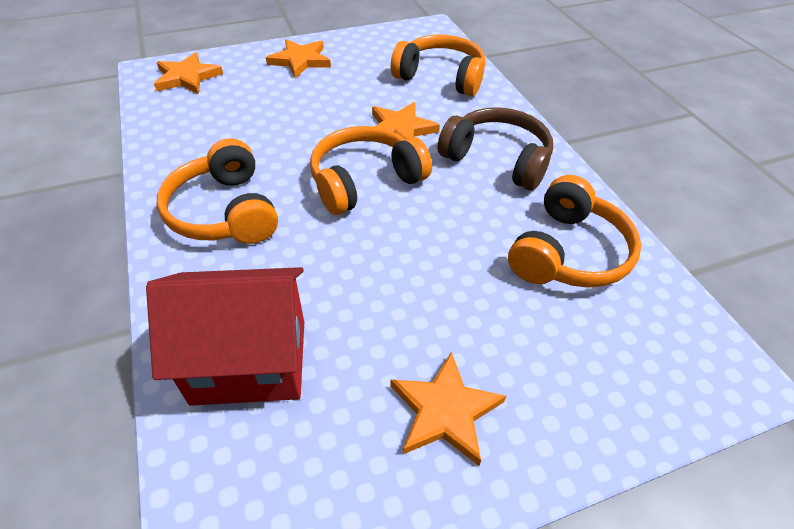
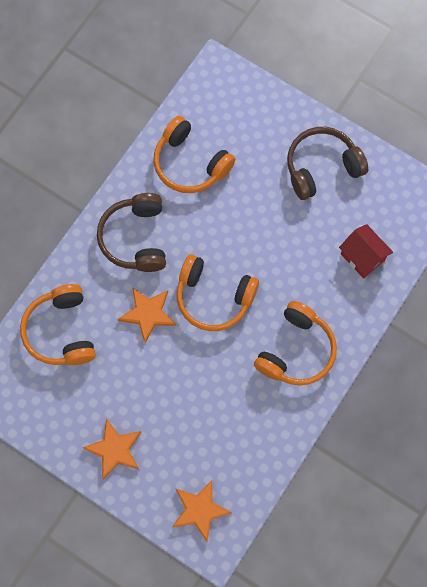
camera: 125 degrees left, 25 degrees up
red house [146,267,304,406] -> red house [339,224,393,278], size x0.63
orange star [390,352,506,466] -> brown headphones [287,127,368,200]
orange headphones [508,175,641,288] -> orange headphones turned 135 degrees counterclockwise [153,116,235,193]

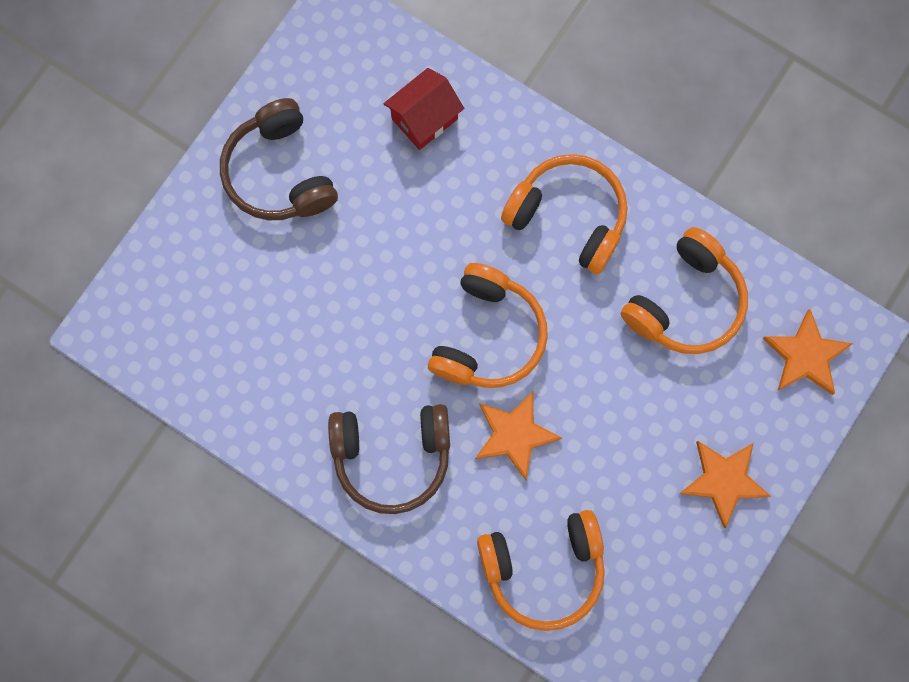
camera: 90 degrees left, 5 degrees up
orange headphones [153,116,235,193] -> orange headphones moved to [621,227,748,354]

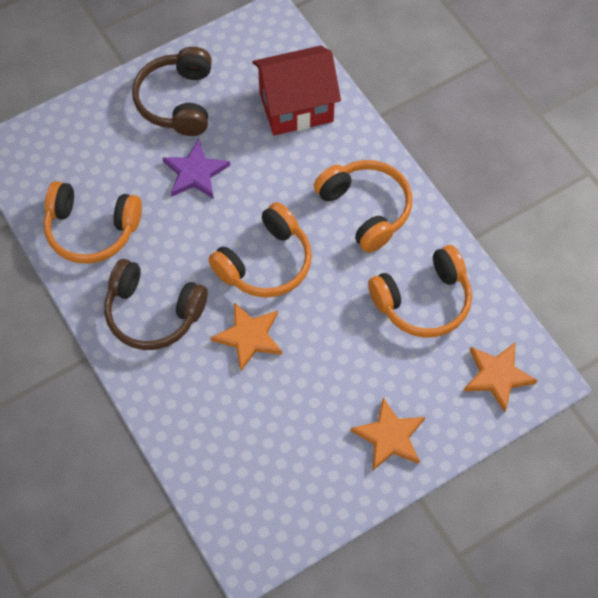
camera: 25 degrees right, 15 degrees down
red house [384,68,464,150] -> red house [252,46,341,136], size x1.59
orange headphones [477,510,605,631] -> orange headphones moved to [44,181,142,264]
none -> purple star [163,139,230,199]

